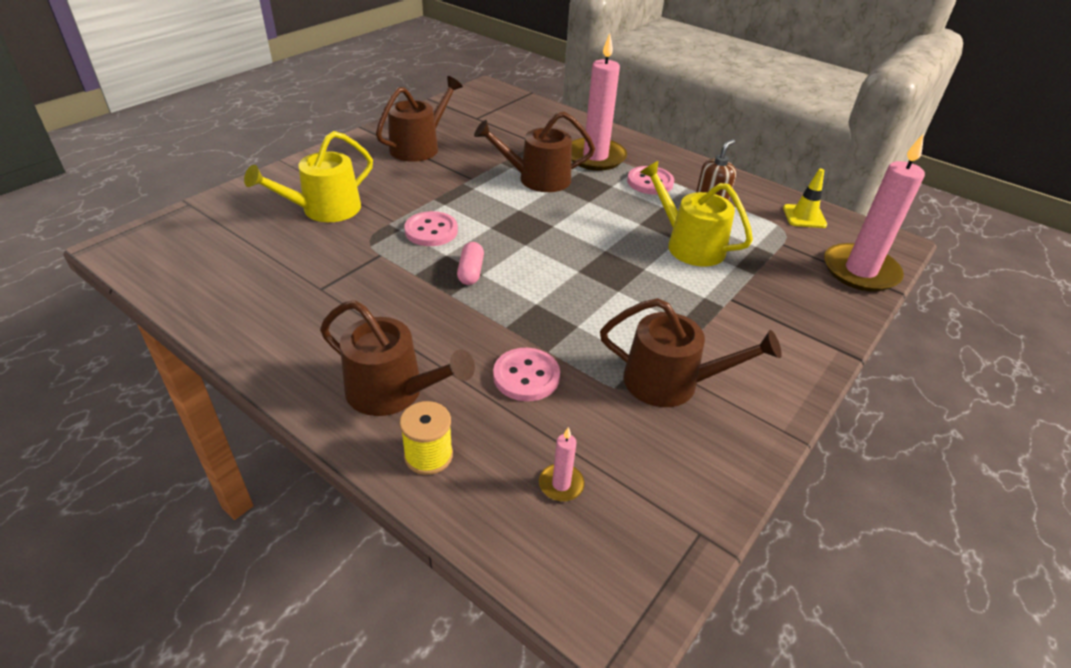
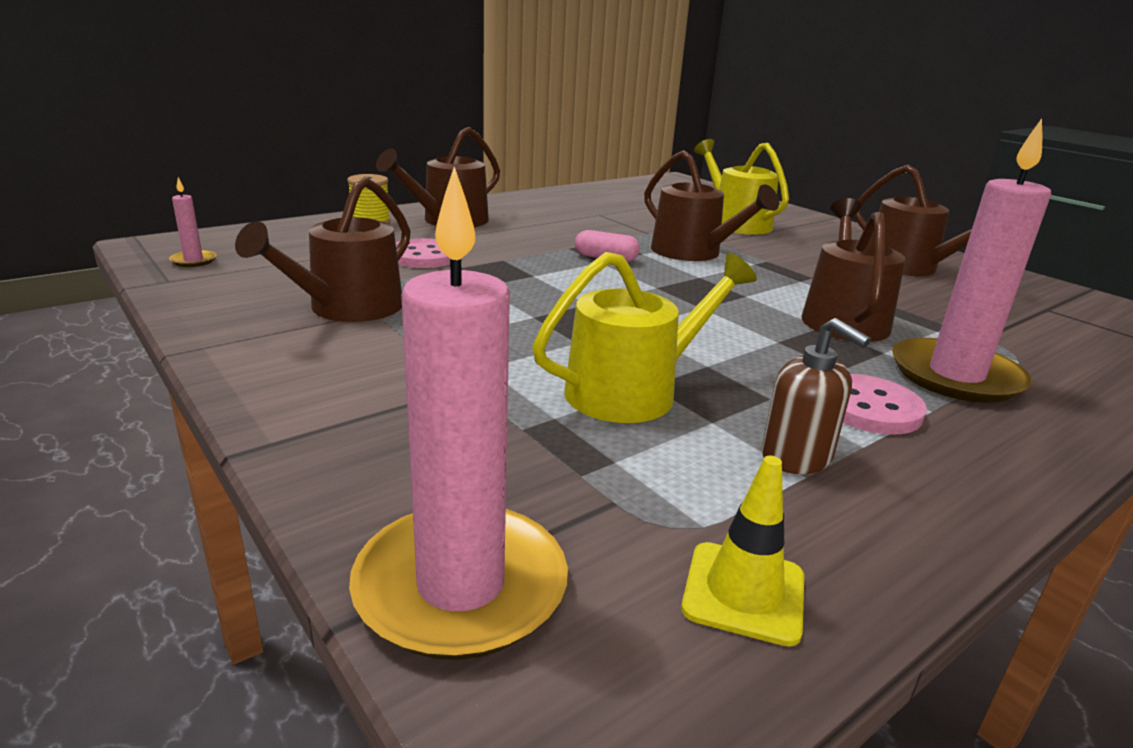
camera: 105 degrees right, 15 degrees down
pink button [404,211,458,246] -> brown watering can [644,150,779,261]
pink candle [539,427,585,501] -> pink candle moved to [169,177,216,267]

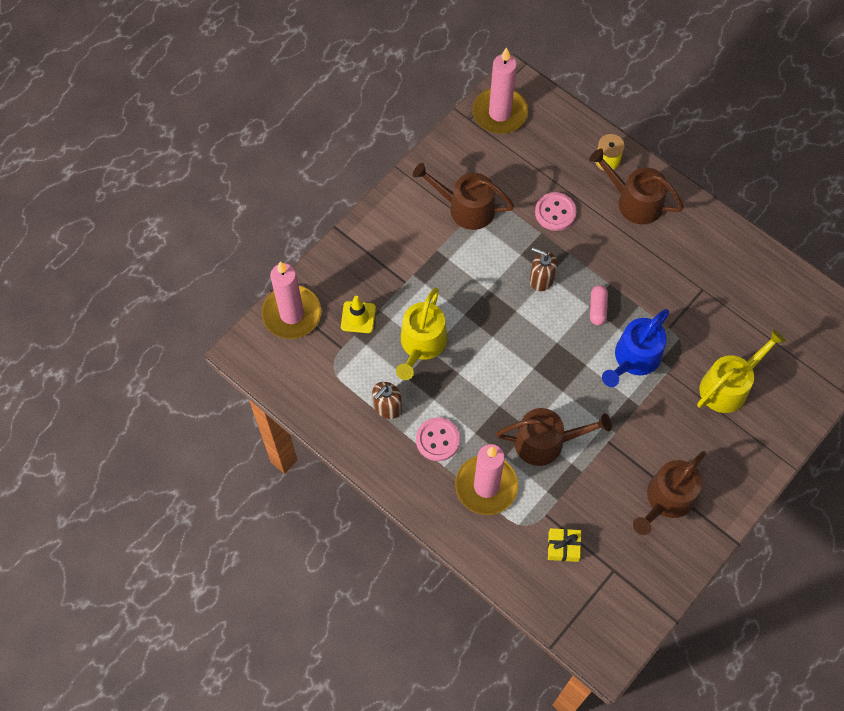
camera: 80 degrees right, 40 degrees up
pink candle [169,177,216,267] -> pink candle [472,47,528,134], size x2.37
yellow watering can [532,252,757,423] -> yellow watering can turned 60 degrees clockwise [396,287,447,380]
brown watering can [644,150,779,261] -> blue watering can [602,309,669,387]
yellow traffic cone [681,456,804,647] -> yellow traffic cone moved to [341,296,376,333]
none -> brown soap dispenser [530,247,557,291]
none -> yellow gift [548,528,581,562]

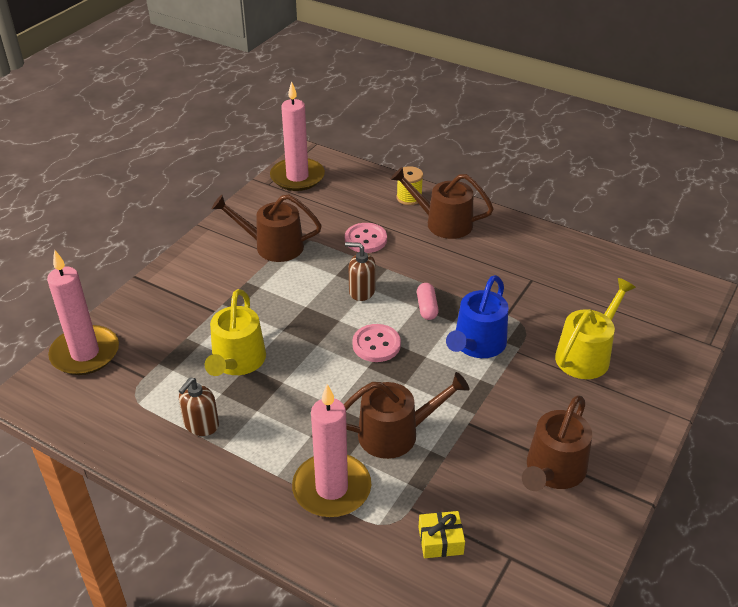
camera: 10 degrees left, 25 degrees down
yellow traffic cone [341,296,376,333] -> none
pink button [416,417,460,461] -> pink button moved to [352,324,401,362]

